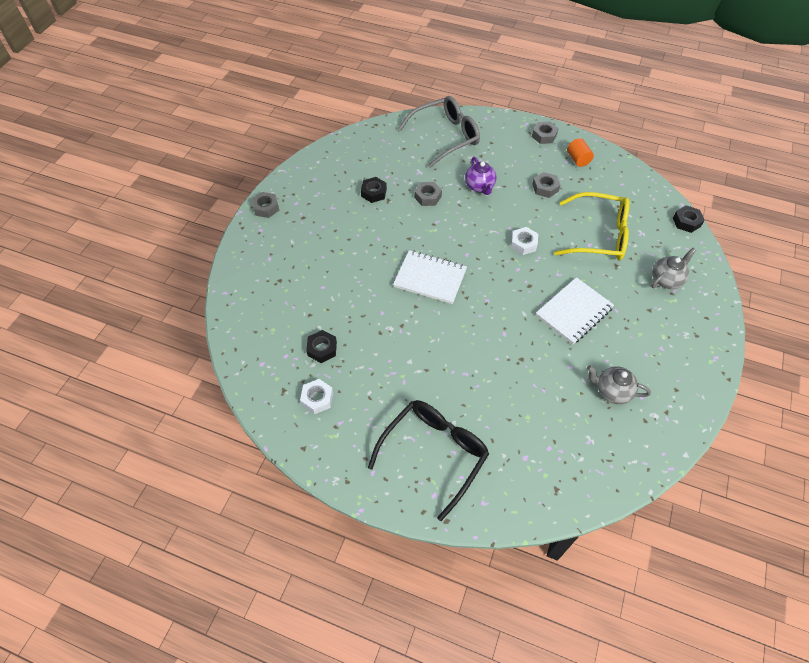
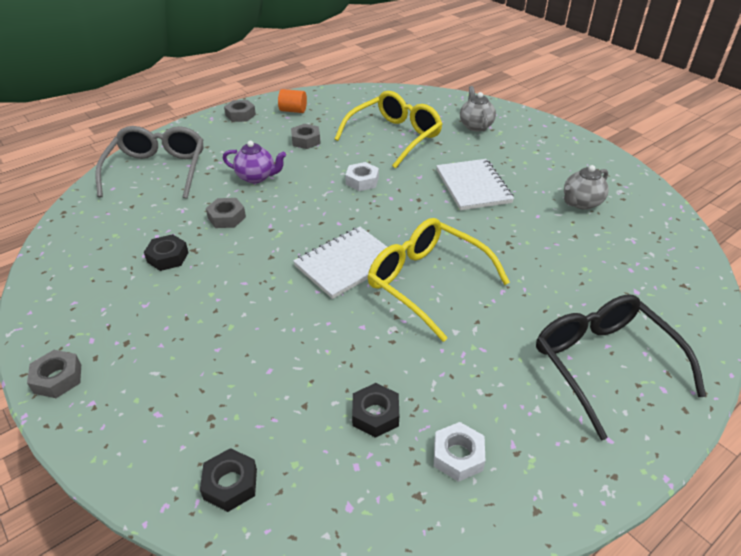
camera: 60 degrees left, 15 degrees down
black nut [673,205,705,233] -> black nut moved to [200,448,257,512]
none -> yellow glasses [368,218,510,342]

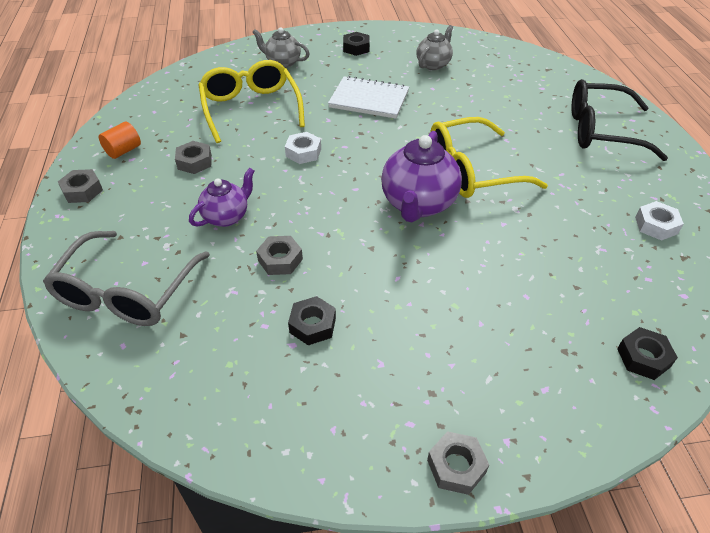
camera: 60 degrees left, 5 degrees up
grey glasses [95,126,203,199] -> grey glasses turned 105 degrees counterclockwise [43,231,210,326]
white notebook [293,227,387,299] -> purple teapot [381,131,462,222]
black nut [352,383,399,438] -> black nut moved to [343,32,370,56]
grey teapot [564,165,609,210] -> grey teapot turned 135 degrees counterclockwise [417,25,453,70]

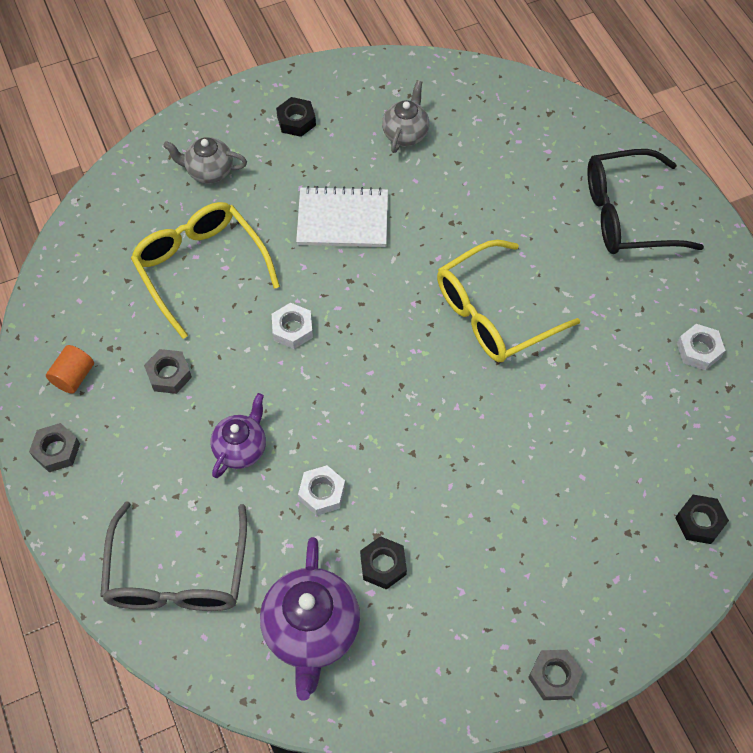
camera: 15 degrees left, 15 degrees up
grey nut [256,236,303,275] -> white nut [298,465,345,516]
purple teapot [381,131,462,222] -> purple teapot moved to [260,537,360,701]

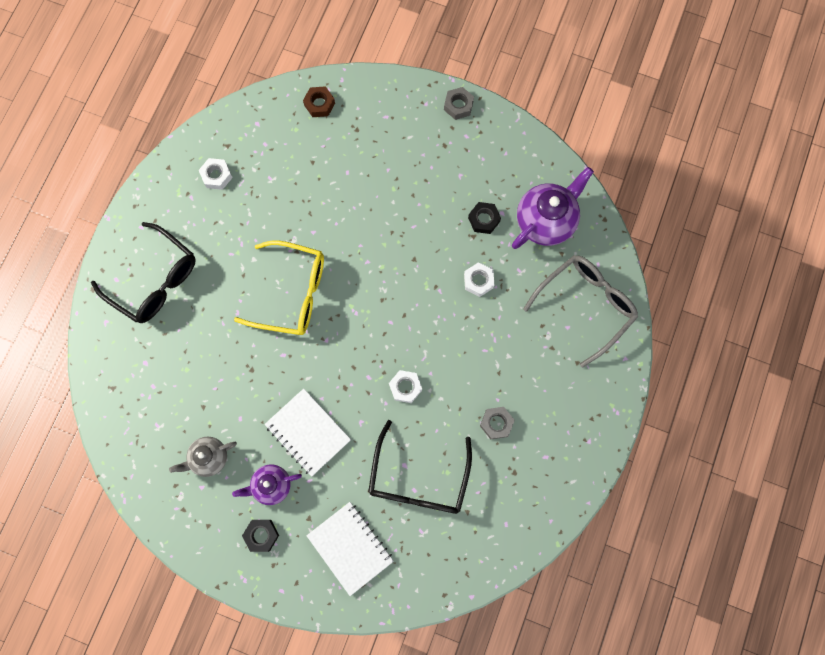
camera: 135 degrees left, 15 degrees up
grey nut [29,423,80,472] -> none
orange cylinder [46,345,94,394] -> none
yellow glasses [131,202,280,339] -> black glasses [368,420,472,514]
grey teapot [163,137,247,184] -> white notebook [307,502,394,596]
purple teapot [211,393,266,478] -> purple teapot moved to [232,464,302,505]
black nut [675,495,729,544] -> brown nut [303,86,335,117]

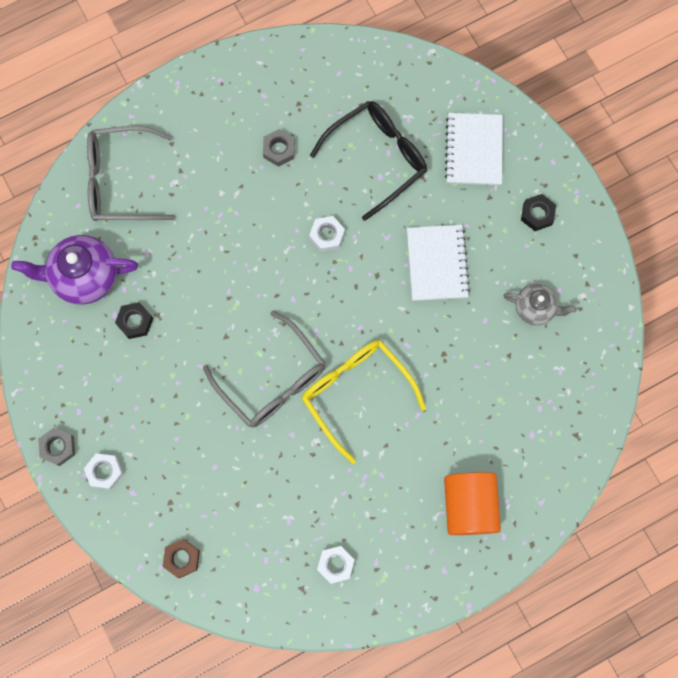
camera: 140 degrees left, 0 degrees up
black glasses [91,222,196,323] -> orange cylinder [444,472,501,535]
purple teapot [232,464,302,505] -> none
white nut [464,262,495,297] -> white nut moved to [84,453,124,489]
none -> grey glasses [203,310,325,428]

